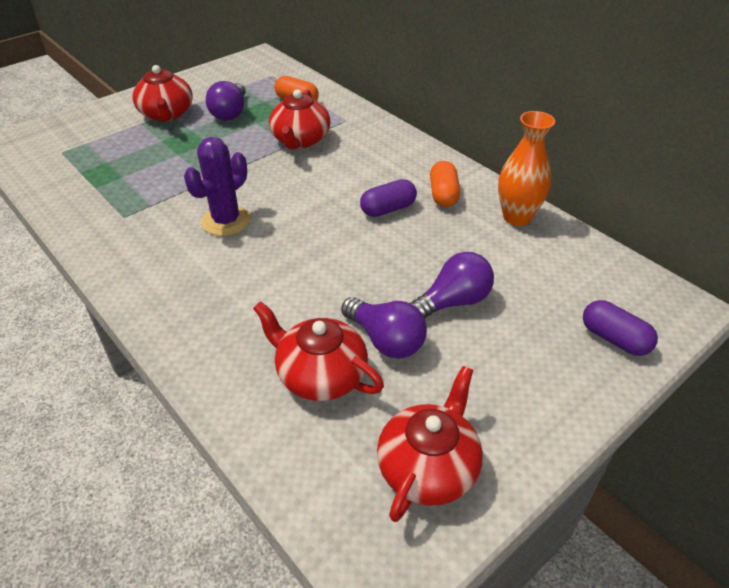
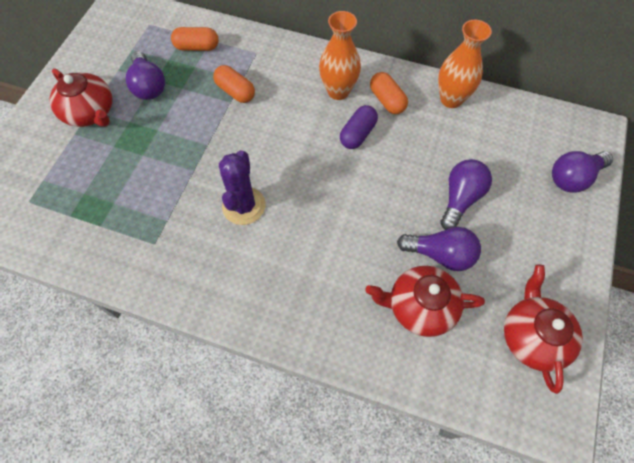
camera: 30 degrees left, 20 degrees up
red teapot [269,89,330,149] -> orange capsule [213,65,255,103]
purple capsule [583,300,658,356] -> purple light bulb [552,151,613,193]
none -> orange vase [319,11,361,100]

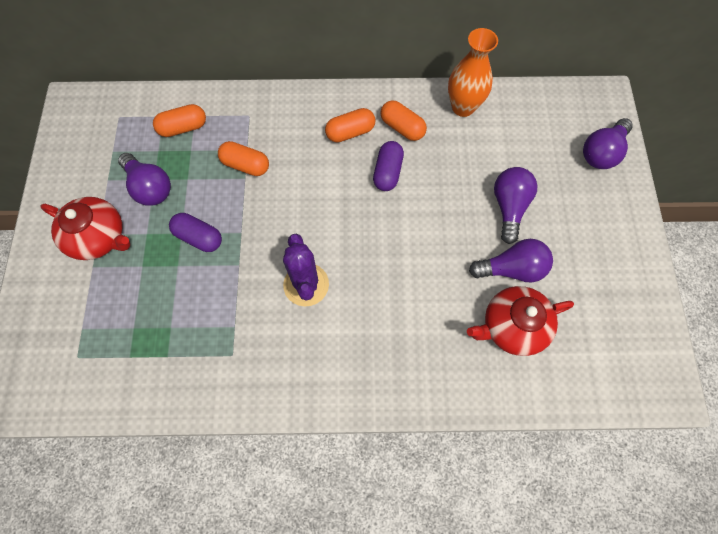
camera: 20 degrees left, 5 degrees up
orange vase [319,11,361,100] -> orange capsule [325,108,375,143]
red teapot [504,264,583,394] -> none
none -> purple capsule [169,213,222,252]

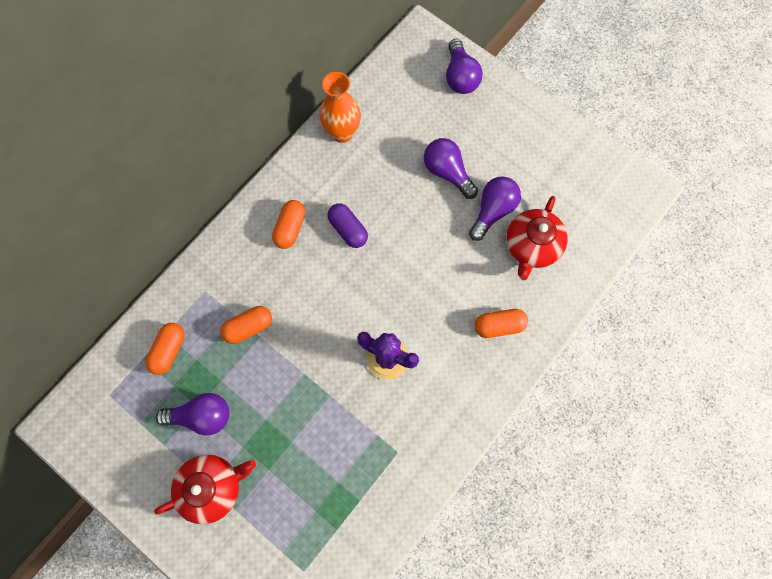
camera: 50 degrees left, 5 degrees up
purple capsule [169,213,222,252] -> none
orange capsule [380,100,427,141] -> orange capsule moved to [475,309,528,338]

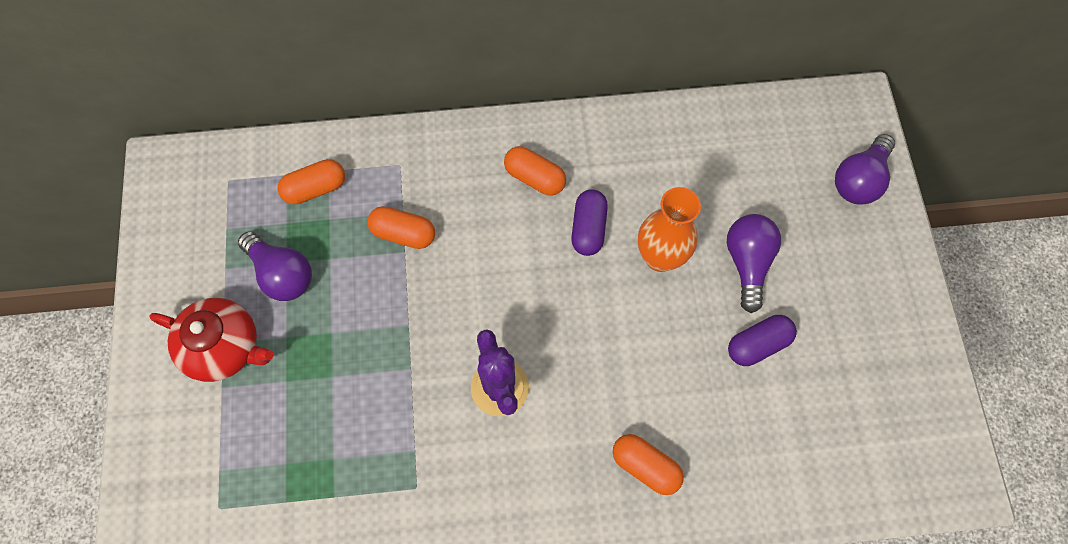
camera: 45 degrees right, 5 degrees down
orange capsule [272,200,305,249] -> orange capsule turned 60 degrees clockwise [504,146,566,195]
orange vase [320,72,361,143] -> orange vase moved to [638,187,701,272]
purple light bulb [469,176,521,241] -> purple capsule [728,315,797,366]
red teapot [506,196,567,280] -> none

